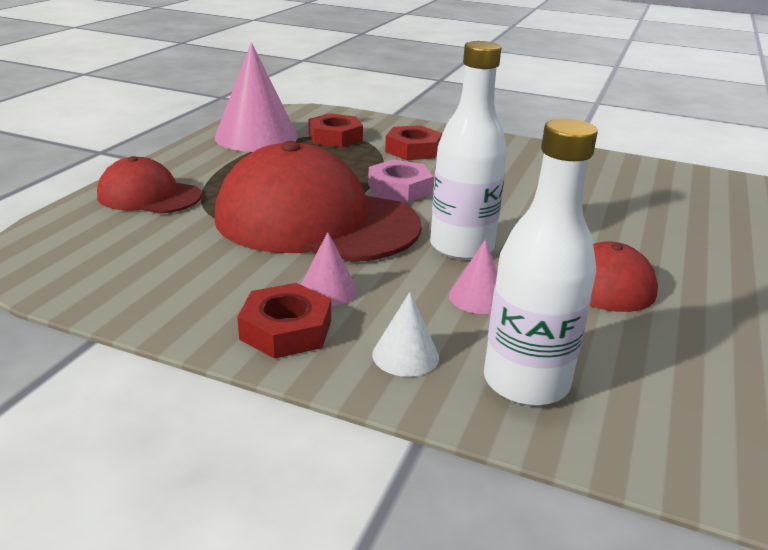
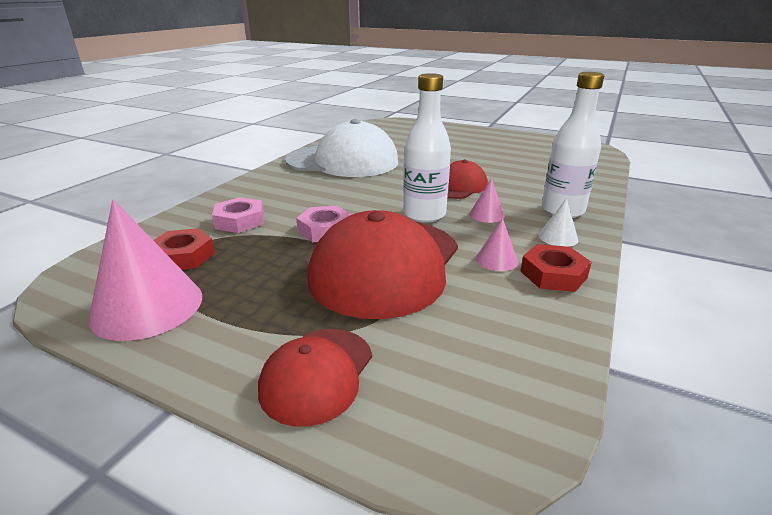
camera: 85 degrees left, 0 degrees up
red nut [385,125,442,160] -> pink nut [212,197,264,233]
none -> white cap [285,119,398,177]

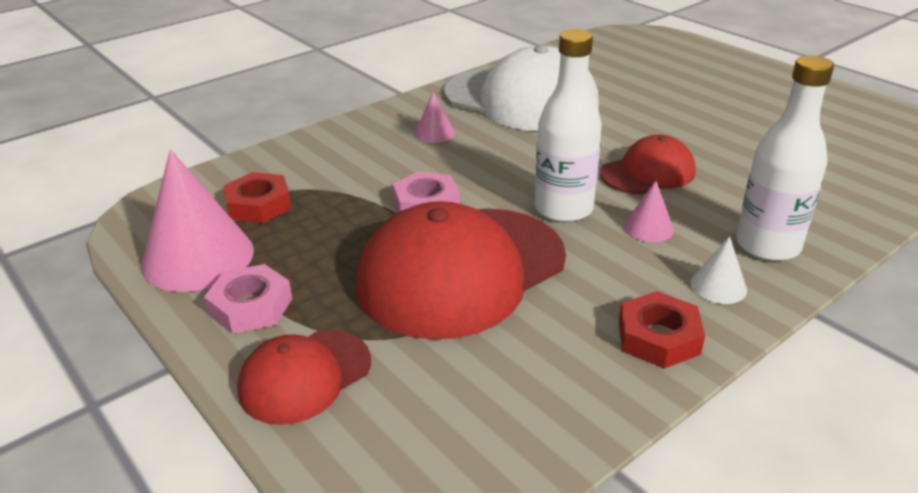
camera: 25 degrees right, 5 degrees up
pink nut [212,197,264,233] -> pink nut moved to [204,264,292,334]
pink cone [476,218,518,271] -> pink cone moved to [415,92,455,143]

